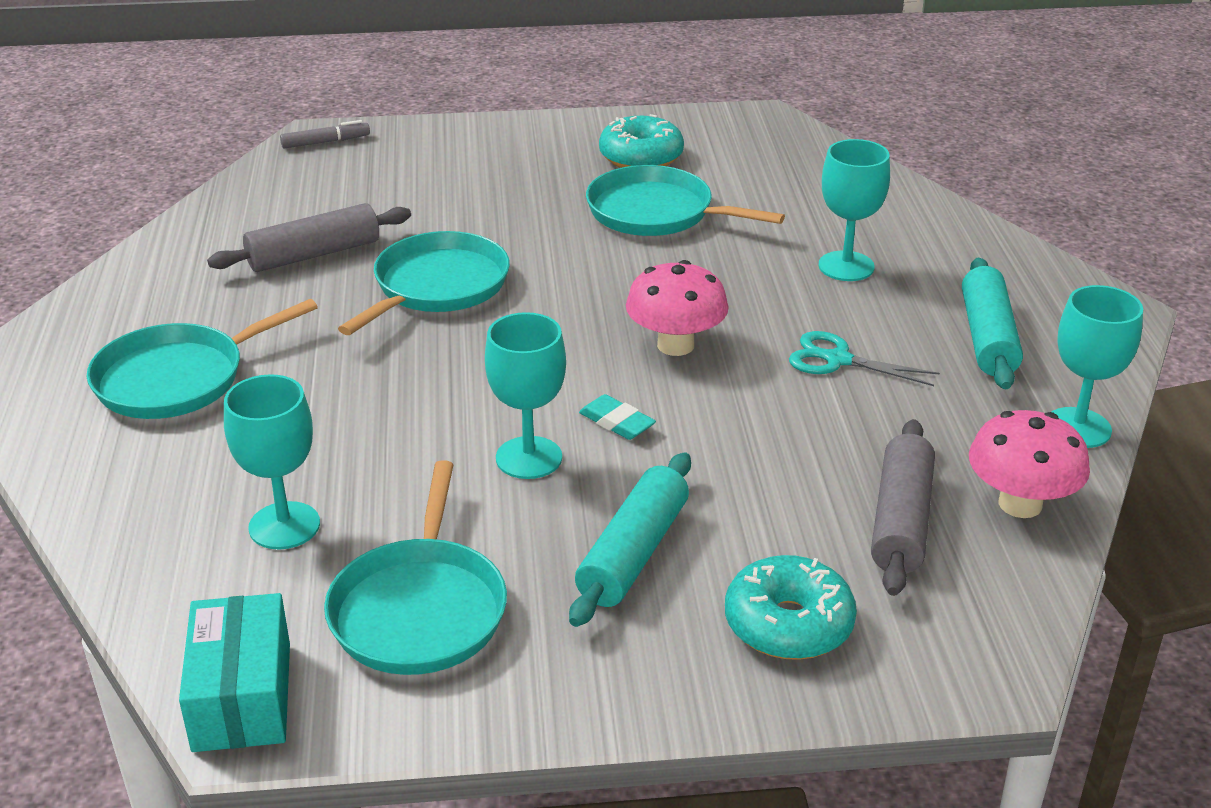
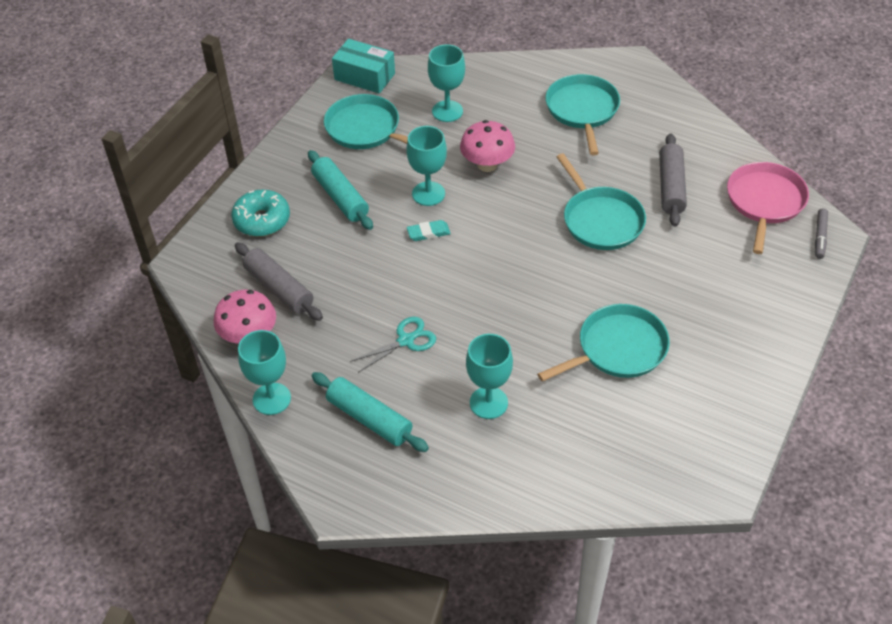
camera: 125 degrees right, 15 degrees up
turquoise donut [599,114,684,168] -> none
pink mushroom [626,260,729,356] -> pink mushroom moved to [460,120,515,172]
none -> pink pan [727,162,809,254]

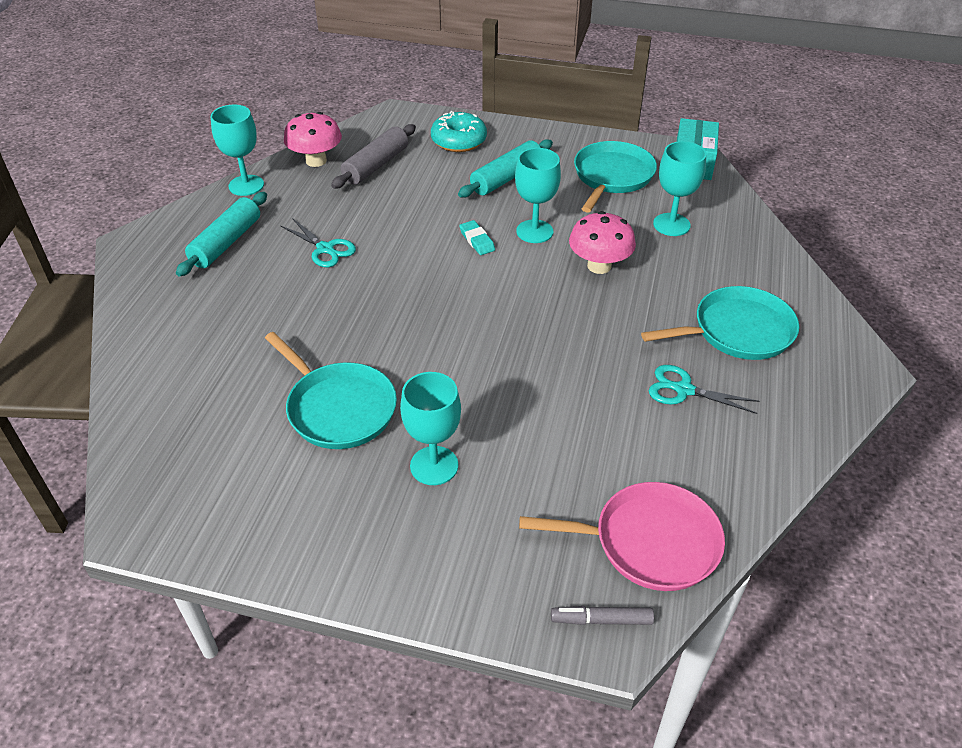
camera: 75 degrees right, 5 degrees down
turquoise goblet [466,334,513,419] -> turquoise goblet moved to [400,372,461,485]
turquoise pan [557,153,646,250] -> none
grey rolling pin [659,133,687,227] -> none
none -> turquoise scissors [649,365,760,414]

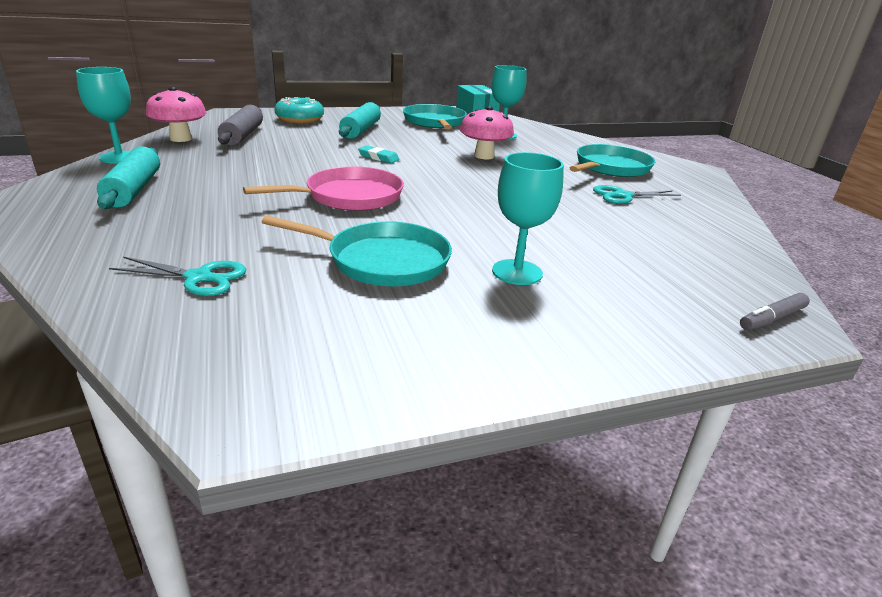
camera: 35 degrees left, 15 degrees down
turquoise scissors [281,218,356,267] -> turquoise scissors moved to [109,257,246,296]
turquoise goblet [515,148,561,243] -> none
pink pan [519,482,725,591] -> pink pan moved to [243,166,404,211]

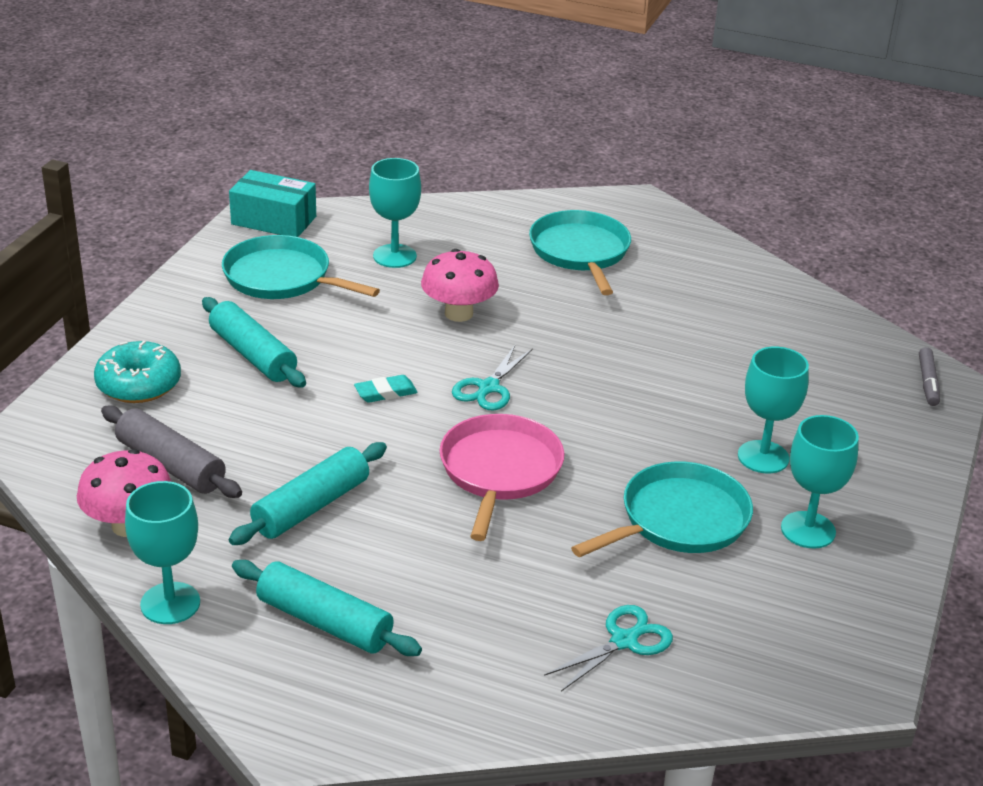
camera: 50 degrees left, 5 degrees up
turquoise scissors [593,185,681,204] -> turquoise scissors moved to [452,345,533,411]
none -> turquoise rolling pin [229,442,387,545]
none -> turquoise goblet [781,415,859,548]

